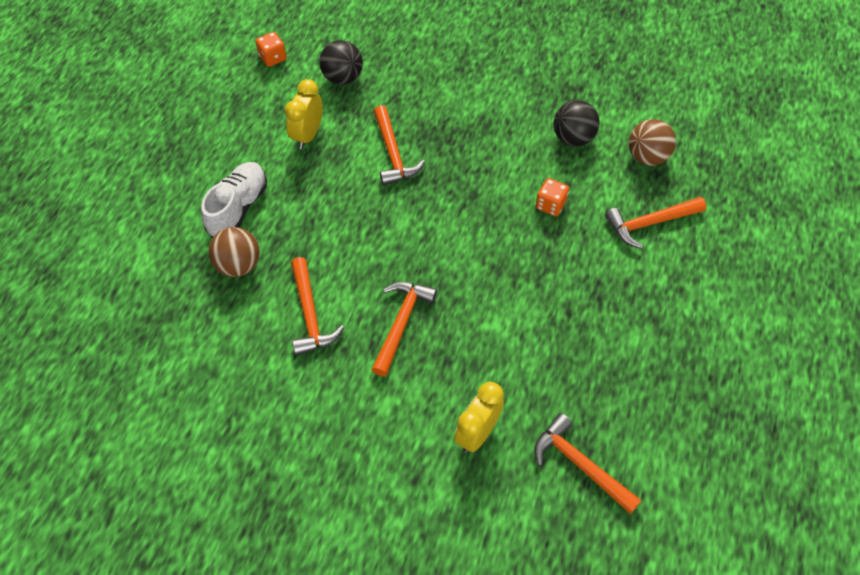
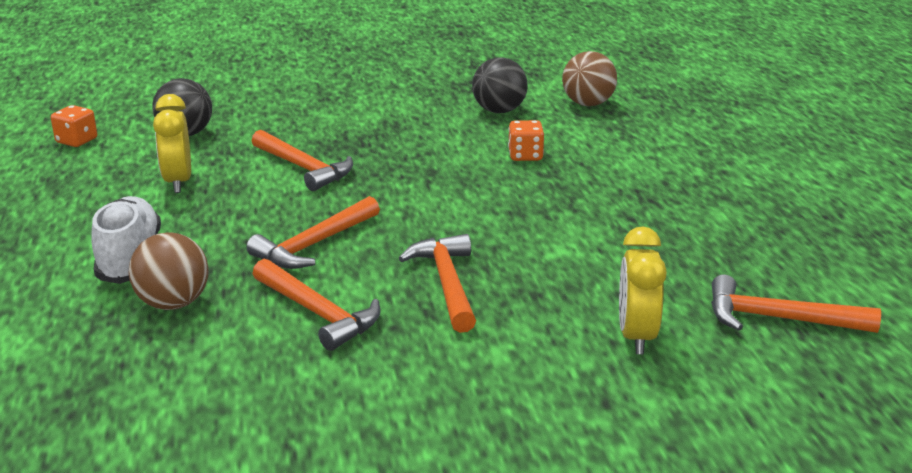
camera: 30 degrees left, 30 degrees down
orange hammer [605,197,706,249] -> orange hammer moved to [247,196,380,269]

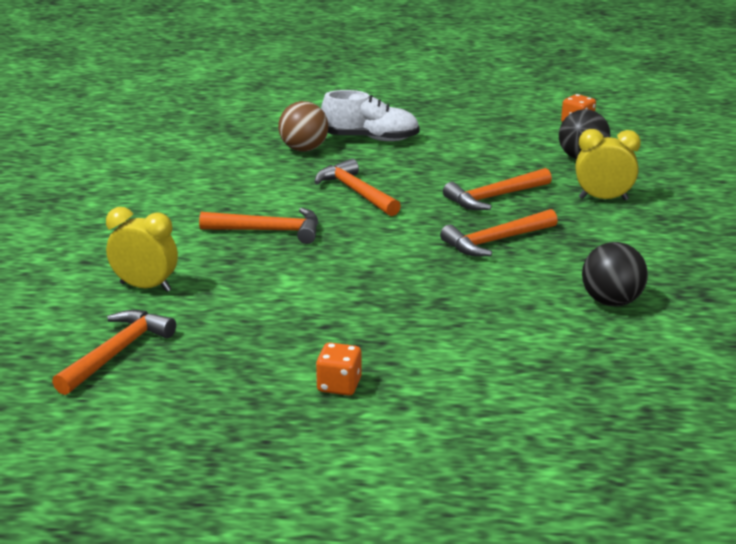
camera: 105 degrees right, 0 degrees up
yellow clock [153,94,191,193] -> yellow clock moved to [576,129,641,200]
orange hammer [253,259,381,351] -> orange hammer moved to [440,209,558,257]
orange dice [508,120,544,161] -> orange dice moved to [316,342,362,396]
brown ball [562,51,617,106] -> none

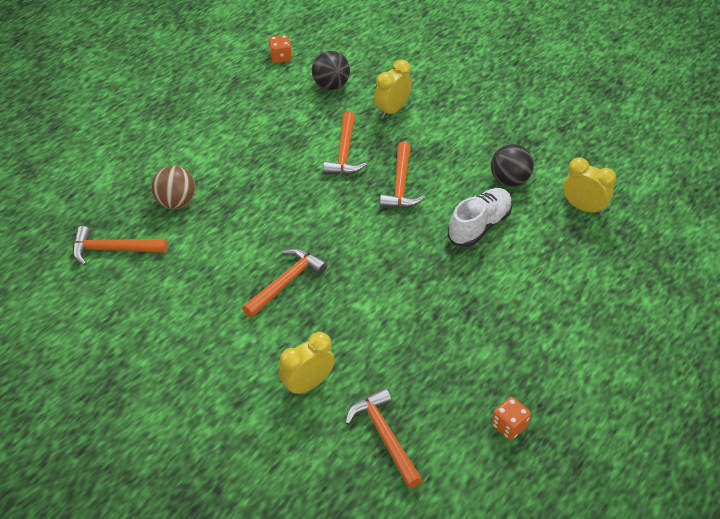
camera: 55 degrees left, 20 degrees up
orange hammer [314,158,401,216] -> orange hammer moved to [73,226,167,266]
orange dice [316,342,362,396] -> orange dice moved to [492,397,531,440]
white shoe [321,90,420,141] -> white shoe moved to [448,188,513,247]
none -> yellow clock [563,157,616,215]

